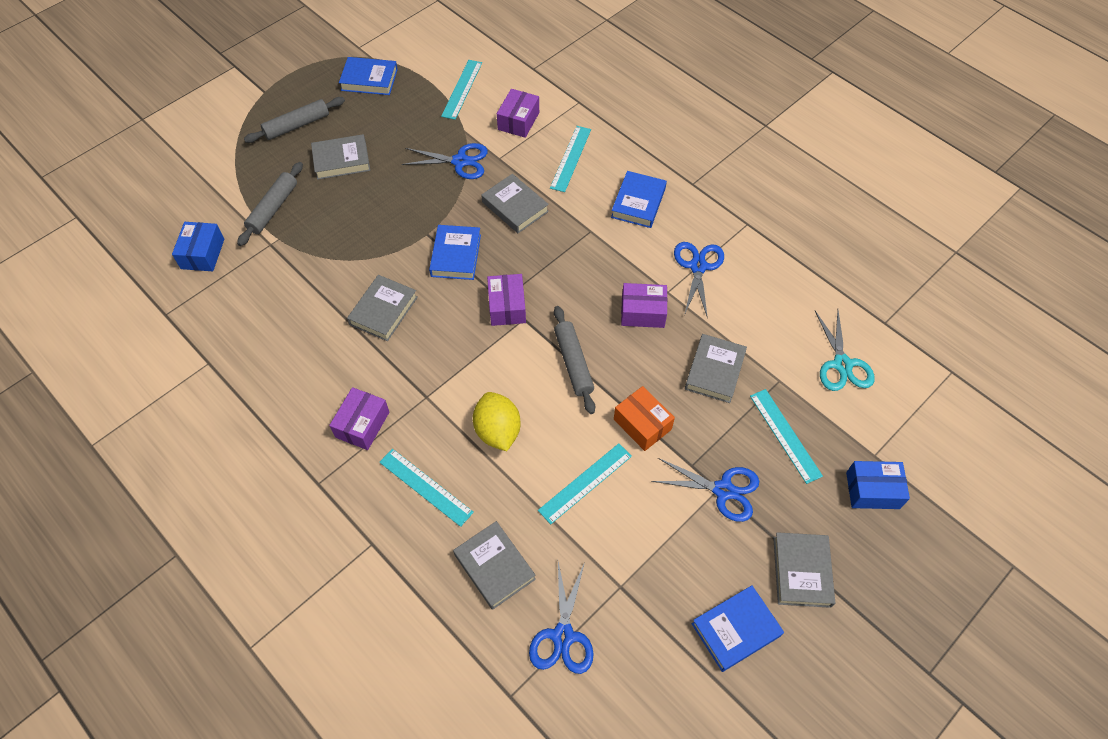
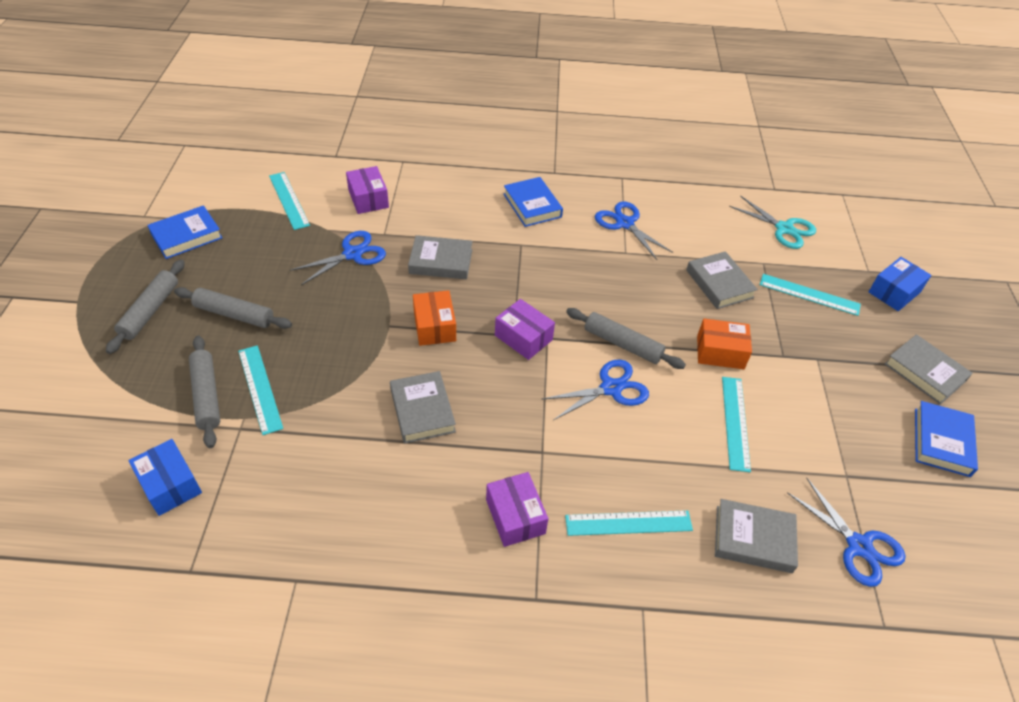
camera: 45 degrees left, 10 degrees down
grey book [311,134,370,180] -> grey rolling pin [174,287,292,329]
blue book [429,225,481,280] -> orange box [413,290,456,346]
yellow lemon [473,392,521,451] -> none
turquoise ruler [550,126,591,192] -> turquoise ruler moved to [238,345,283,435]
purple box [621,283,667,328] -> none
blue scissors [651,458,759,522] -> blue scissors moved to [542,359,649,420]

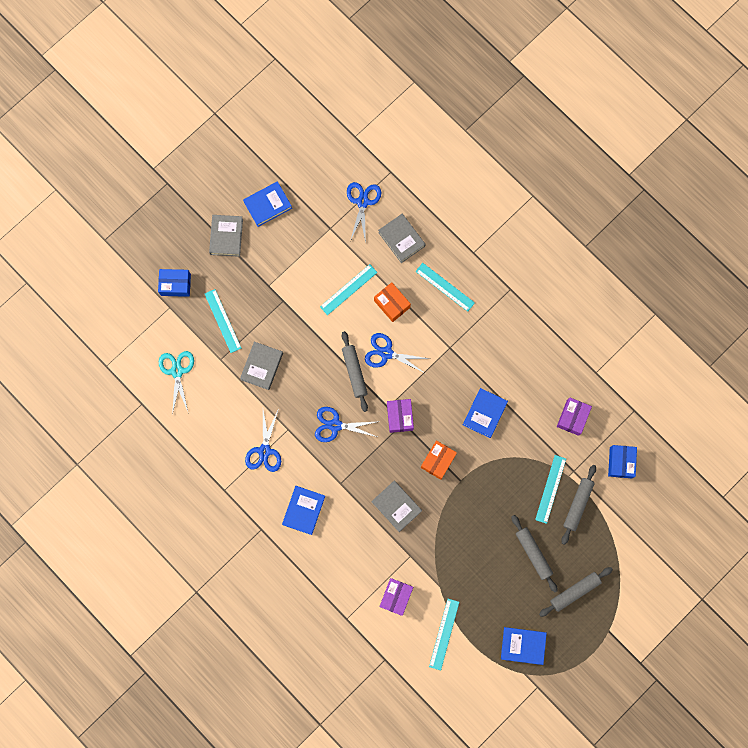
camera: 135 degrees left, 30 degrees up
blue scissors [290,231,386,285] -> blue scissors moved to [315,407,380,442]
grey book [390,371,456,444] -> blue book [463,388,508,438]
purple box [486,472,548,547] -> purple box moved to [557,397,592,436]
orange box [697,319,752,369] -> orange box moved to [374,282,411,322]

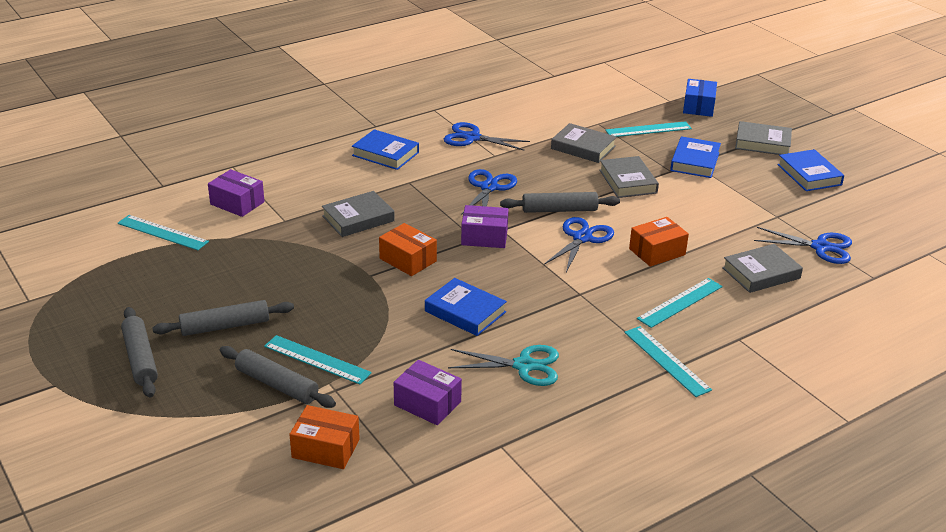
camera: 100 degrees right, 45 degrees down
turquoise scissors [159,351,194,415] -> turquoise scissors moved to [448,345,559,386]
turquoise ruler [320,264,378,315] -> turquoise ruler moved to [624,326,712,397]
blue book [501,627,547,665] -> blue book moved to [670,136,721,178]
blue box [608,445,637,478] -> orange box [289,405,360,469]
none -> grey book [599,156,659,198]

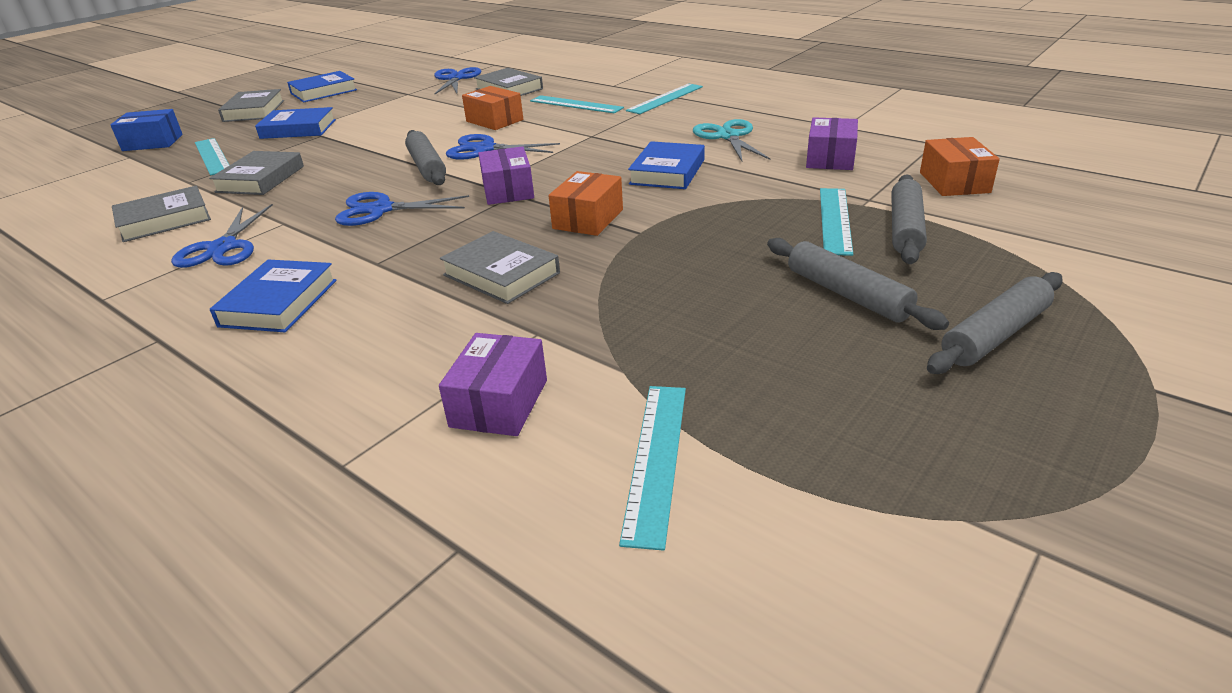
camera: 105 degrees left, 0 degrees up
grey book [599,156,659,198] -> grey book moved to [112,186,211,242]

